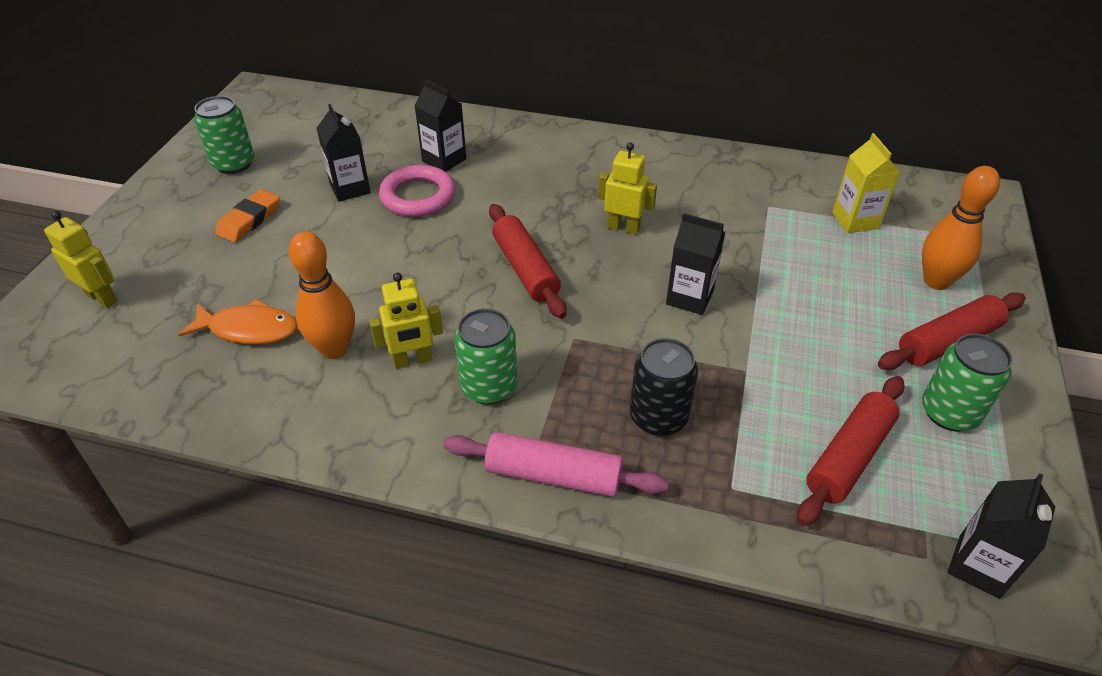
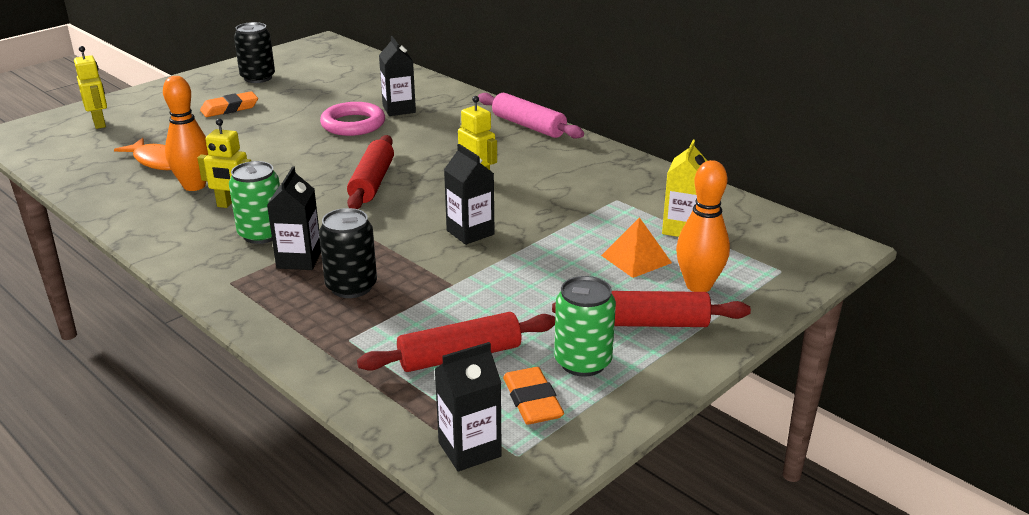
camera: 30 degrees right, 15 degrees down
green can [194,96,254,174] -> black can [234,22,275,83]
black carton [317,104,371,202] -> black carton moved to [267,166,321,270]
pink rolling pin [443,432,669,497] -> pink rolling pin moved to [478,93,584,139]
none -> orange eraser [503,367,564,425]
none -> orange pyramid [601,217,672,278]

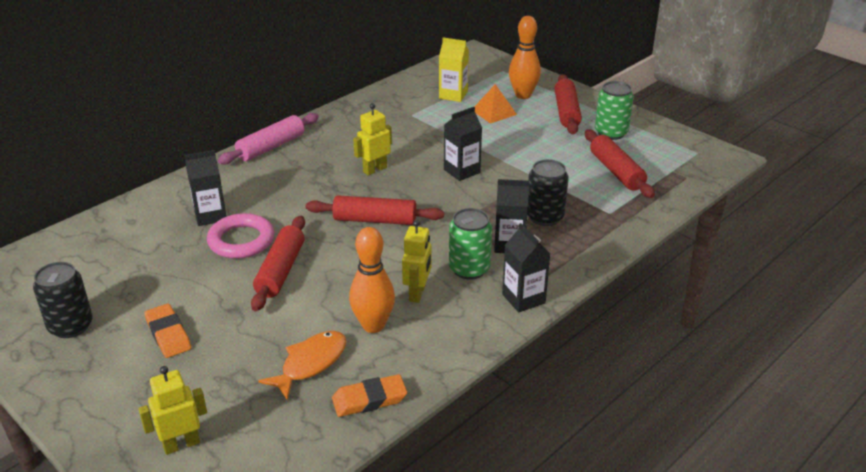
camera: 90 degrees left, 5 degrees up
black carton [435,342,502,472] -> black carton moved to [502,223,550,313]
orange eraser [503,367,564,425] -> orange eraser moved to [332,374,407,417]
none -> red rolling pin [251,216,305,311]

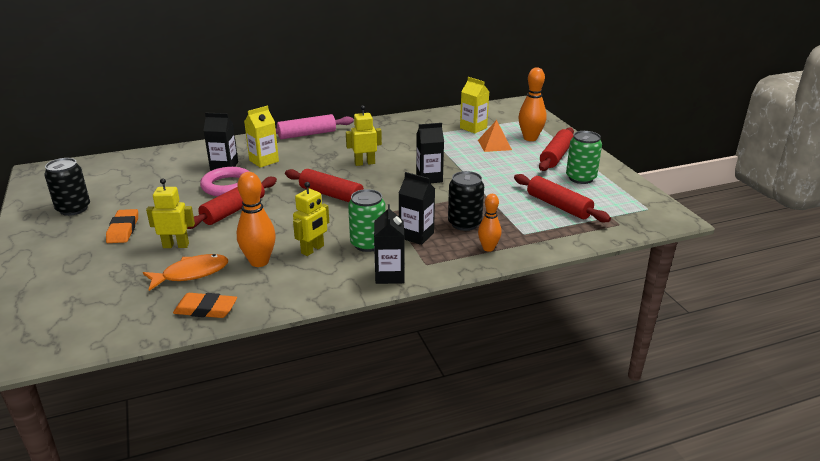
camera: 25 degrees right, 5 degrees down
yellow robot [138,366,207,455] -> yellow robot moved to [146,178,195,248]
red rolling pin [585,130,655,198] -> red rolling pin turned 45 degrees counterclockwise [514,174,611,222]
none -> yellow carton [244,106,279,168]
none -> orange bowling pin [478,194,501,252]

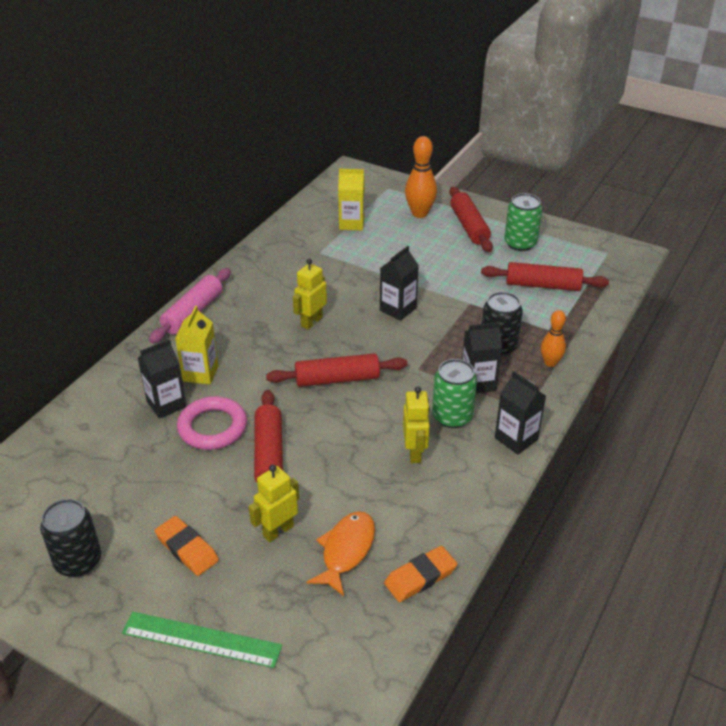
camera: 40 degrees left, 10 degrees up
orange bowling pin [237,172,276,267] -> none
orange pyramid [478,120,512,152] -> none
none -> green ruler [122,612,282,668]

